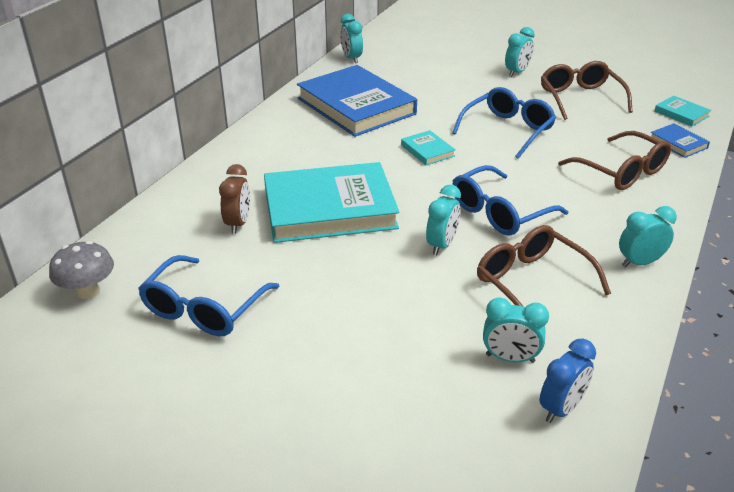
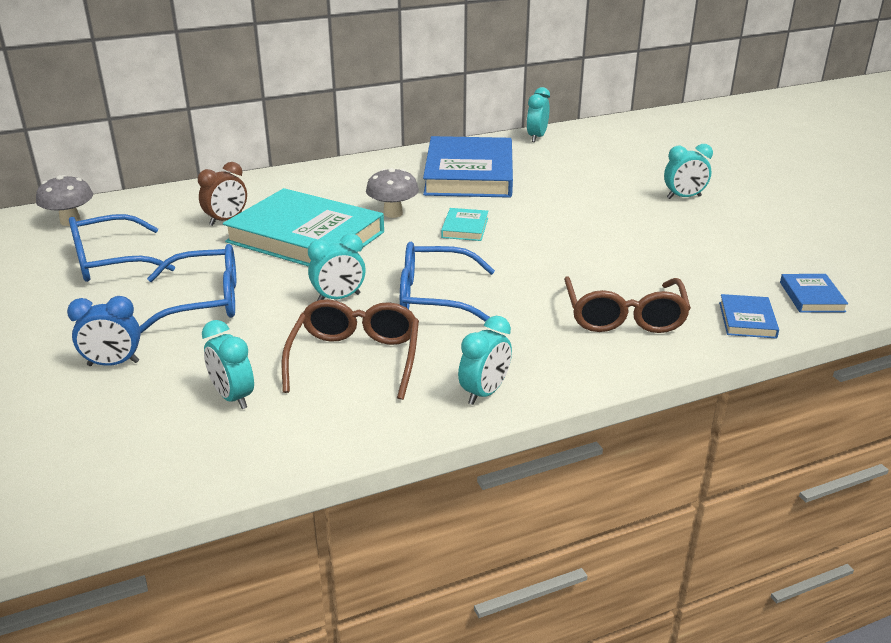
camera: 40 degrees right, 5 degrees down
blue glasses [452,87,556,159] -> blue glasses moved to [139,244,236,333]
blue clock [540,338,596,423] -> blue clock moved to [67,296,141,366]
brown glasses [541,61,633,120] -> none
turquoise clock [619,206,677,267] -> turquoise clock turned 105 degrees clockwise [458,316,512,405]
turquoise book [654,96,711,127] -> blue book [780,274,848,313]
none -> grey mushroom [366,168,419,218]

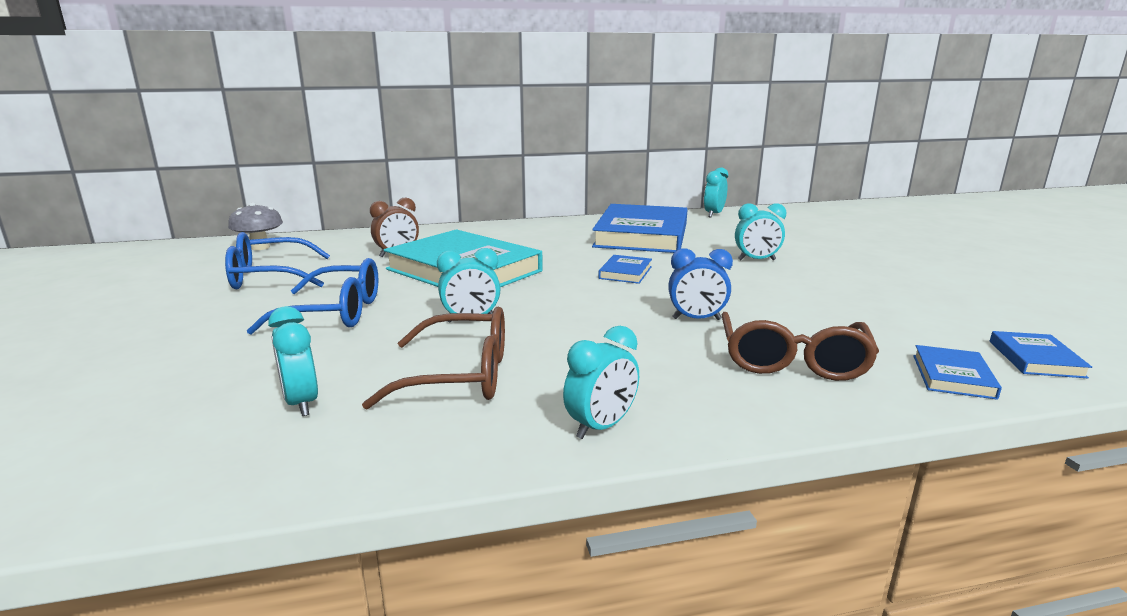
camera: 10 degrees right, 10 degrees down
blue clock [67,296,141,366] -> blue clock moved to [668,248,733,320]
brown glasses [282,299,419,400] -> brown glasses turned 75 degrees clockwise [362,307,505,409]
grey mushroom [366,168,419,218] -> none
blue glasses [400,242,495,322] -> none
turquoise book [441,208,488,241] -> blue book [599,255,652,284]
turquoise clock [664,144,713,199] -> turquoise clock moved to [735,203,786,260]

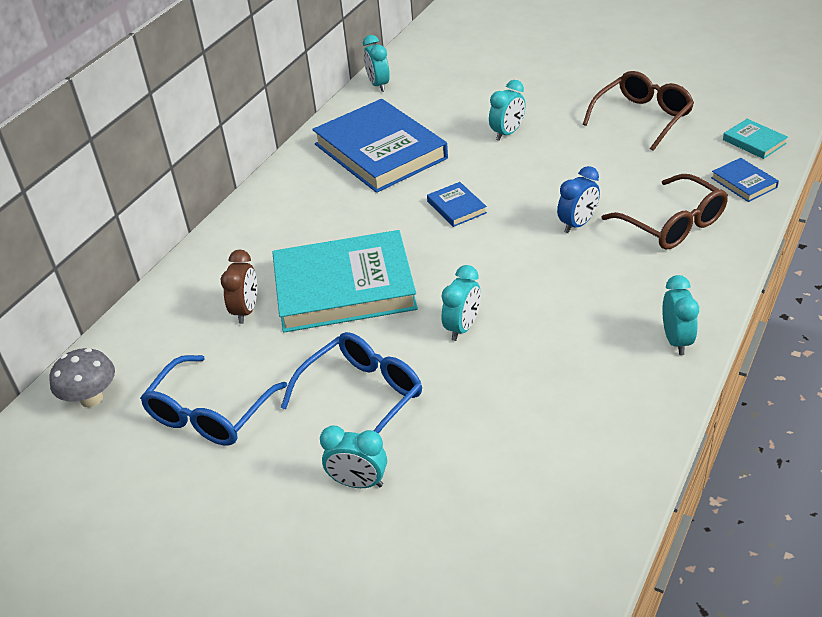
camera: 45 degrees left, 20 degrees up
turquoise clock [268,306,318,416] -> turquoise clock moved to [320,425,387,488]
brown glasses [362,307,505,409] -> brown glasses moved to [583,71,694,151]
blue book [990,331,1092,378] -> turquoise book [723,119,788,159]

